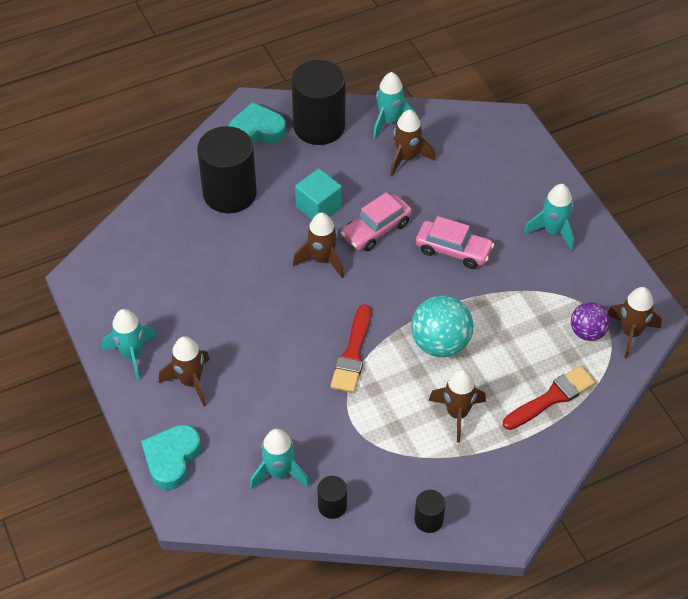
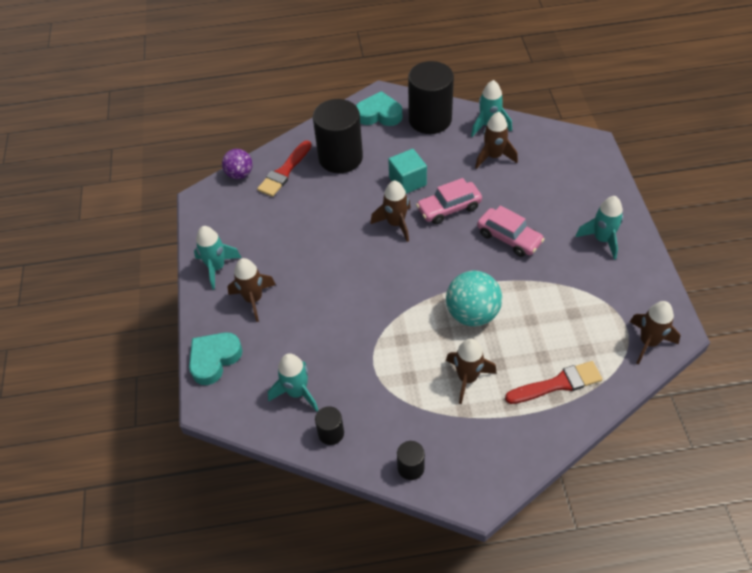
camera: 20 degrees right, 0 degrees up
red brush [331,304,371,393] -> red brush moved to [257,140,312,197]
purple ball [571,302,610,341] -> purple ball moved to [222,149,253,179]

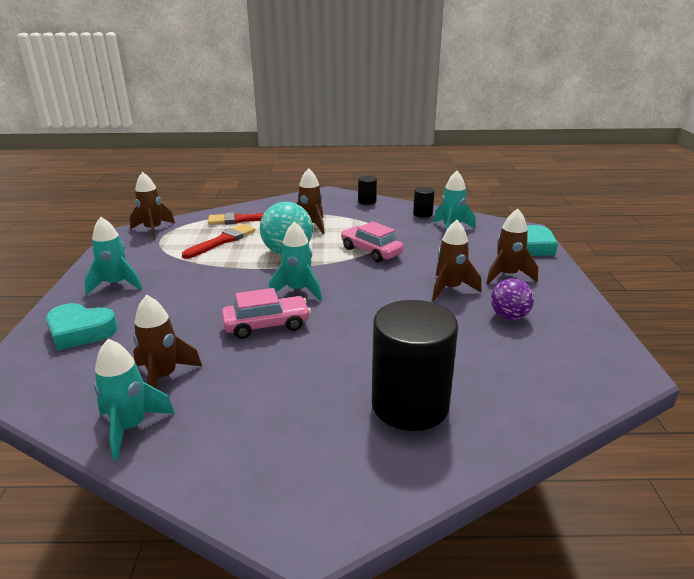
camera: 175 degrees left, 25 degrees down
turquoise rocket [194,226,242,289] -> turquoise rocket moved to [269,221,322,301]
purple ball [222,149,253,179] -> purple ball moved to [491,278,534,320]
red brush [257,140,312,197] -> red brush moved to [182,224,255,259]
turquoise heart [356,91,402,126] -> turquoise heart moved to [46,303,118,351]
brown rocket [370,180,411,242] -> brown rocket moved to [432,220,482,301]
turquoise cube [388,149,427,194] -> none
black cylinder [408,61,454,134] -> none
pink car [477,205,545,257] -> pink car moved to [341,221,404,262]

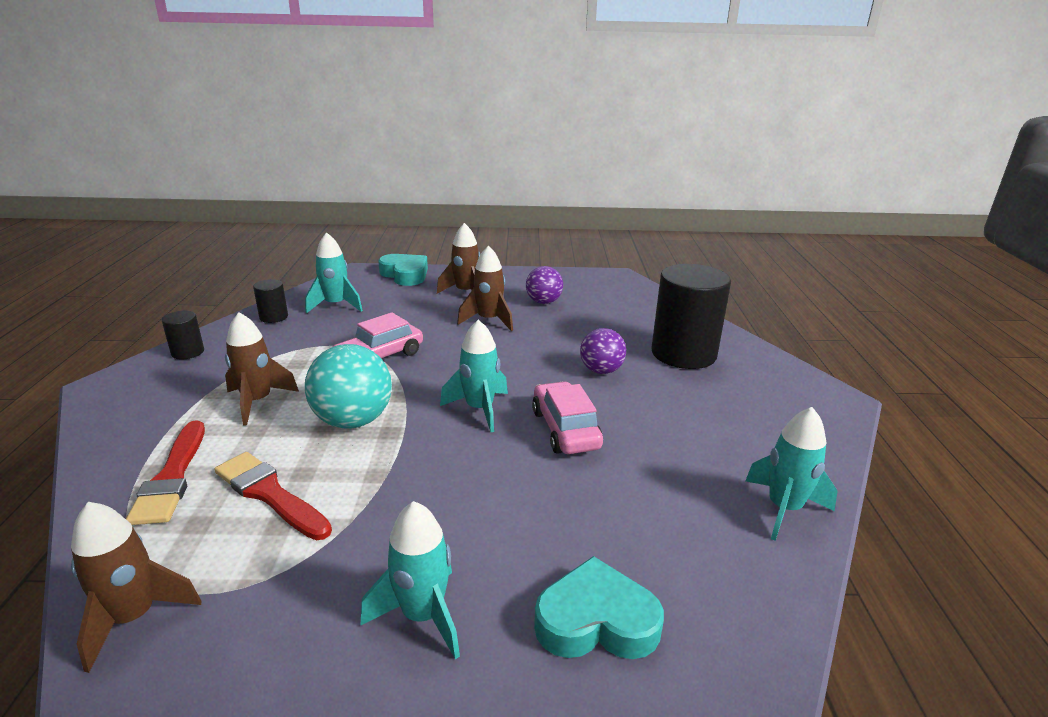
camera: 90 degrees left, 0 degrees up
turquoise heart [46,303,118,351] -> turquoise heart turned 105 degrees counterclockwise [534,556,664,659]
brown rocket [133,295,202,389] -> none
none -> purple ball [580,328,626,374]

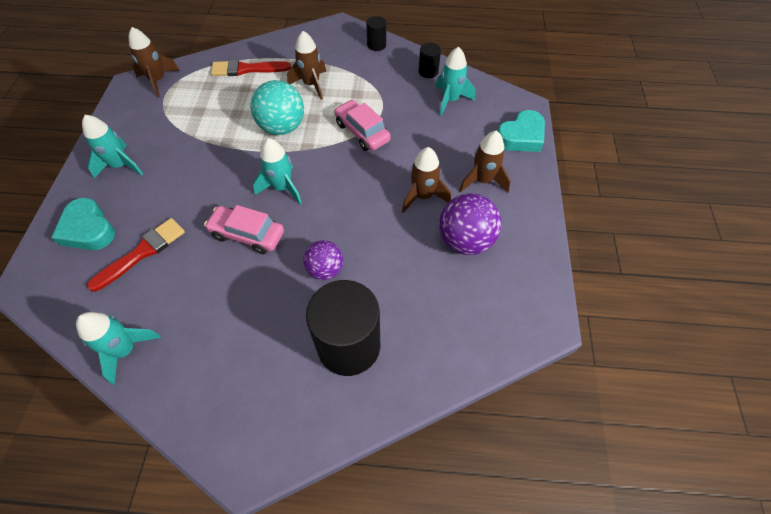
camera: 95 degrees right, 30 degrees up
red brush [214,452,332,540] -> red brush moved to [87,218,185,292]
purple ball [526,266,563,304] -> purple ball [439,193,502,255], size x1.58
pink car [532,381,603,454] -> pink car turned 150 degrees counterclockwise [204,205,284,254]
turquoise heart [534,556,664,659] -> turquoise heart turned 135 degrees clockwise [51,198,115,250]

